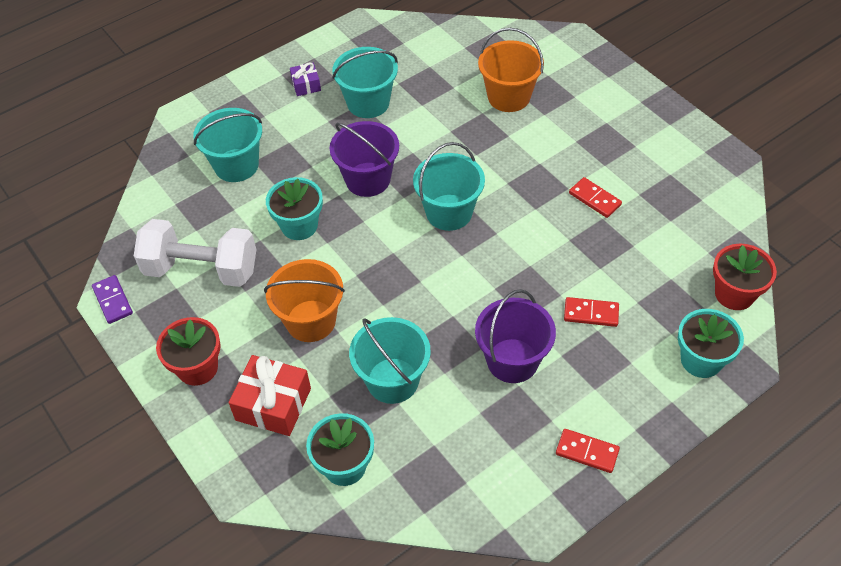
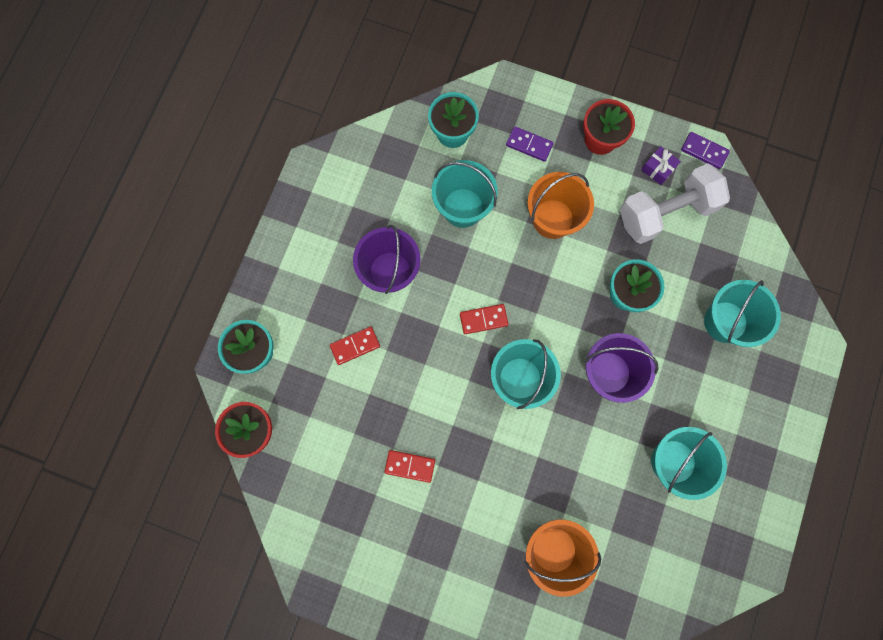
camera: 145 degrees right, 25 degrees up
red gift [229,355,311,436] -> purple domino [506,126,554,162]
purple gift [290,62,321,96] -> purple gift moved to [641,146,681,185]
red domino [556,429,620,473] -> red domino moved to [460,304,508,334]

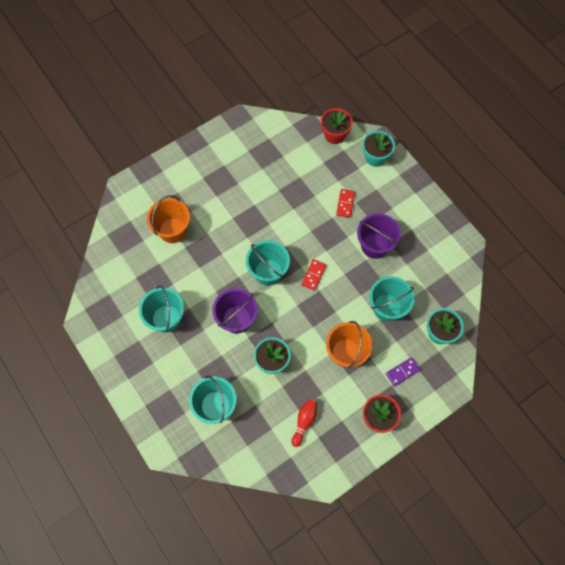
camera: 125 degrees right, 10 degrees down
red domino [384,450,435,483] -> none
white dumbbell [620,163,730,244] -> red bowling pin [291,399,317,447]
purple gift [641,146,681,185] -> none
purple domino [681,132,730,169] -> none

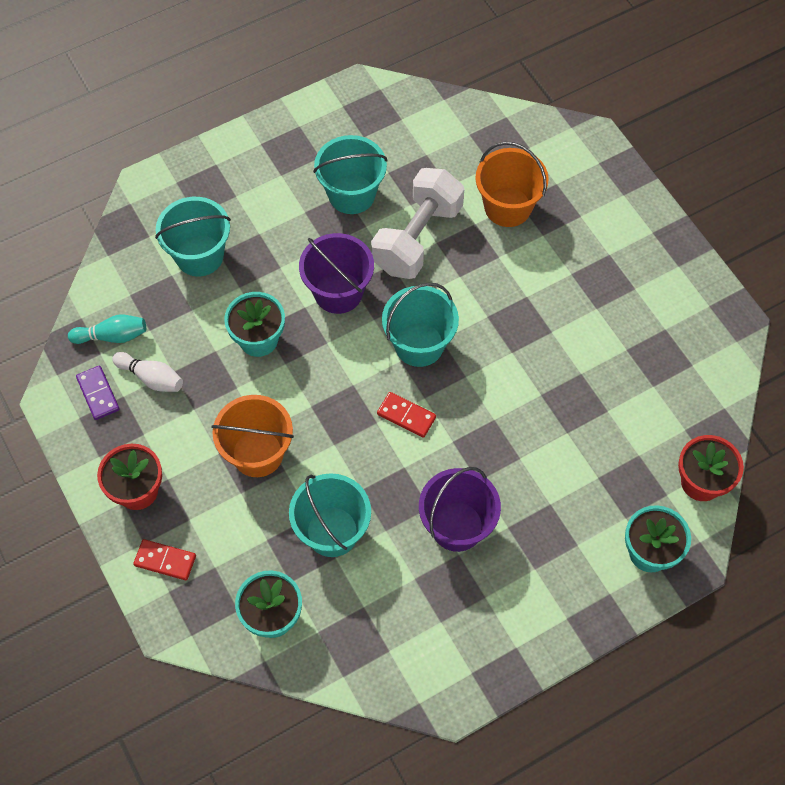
camera: 95 degrees right, 5 degrees down
red bowling pin [291,399,317,447] -> white bowling pin [112,352,183,392]
red domino [336,189,355,218] -> red domino moved to [133,539,196,580]
purple domino [386,357,420,387] -> purple domino moved to [76,365,120,420]
none -> turquoise bowling pin [68,315,146,344]
none -> white dumbbell [371,168,464,279]

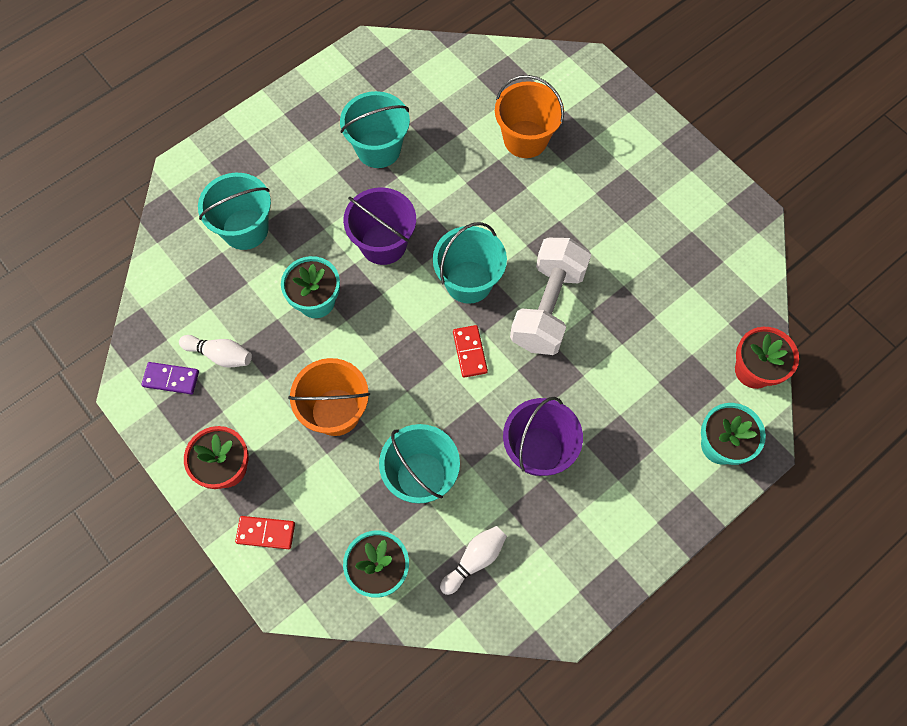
camera: 10 degrees left, 5 degrees up
turquoise bowling pin [68,315,146,344] -> none
purple domino [76,365,120,420] -> purple domino turned 45 degrees counterclockwise [141,362,199,394]
white dumbbell [371,168,464,279] -> white dumbbell moved to [510,238,591,355]
red domino [377,392,436,438] -> red domino turned 60 degrees clockwise [453,325,488,378]
none -> white bowling pin [440,526,507,595]

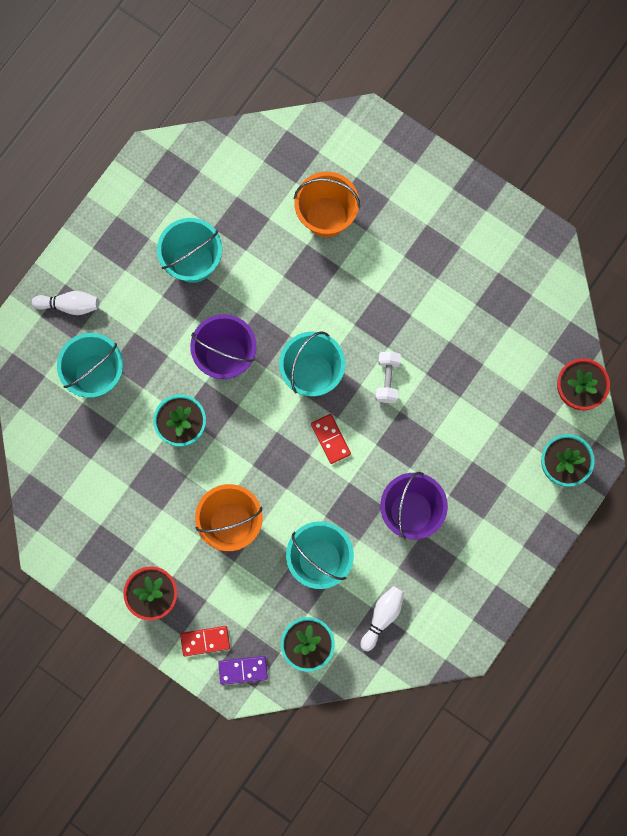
camera: 15 degrees left, 10 degrees up
purple domino [141,362,199,394] -> purple domino moved to [218,656,268,685]
white bowling pin [179,335,252,368] -> white bowling pin moved to [32,291,99,315]
white dumbbell [510,238,591,355] -> white dumbbell [375,352,401,403], size x0.49

